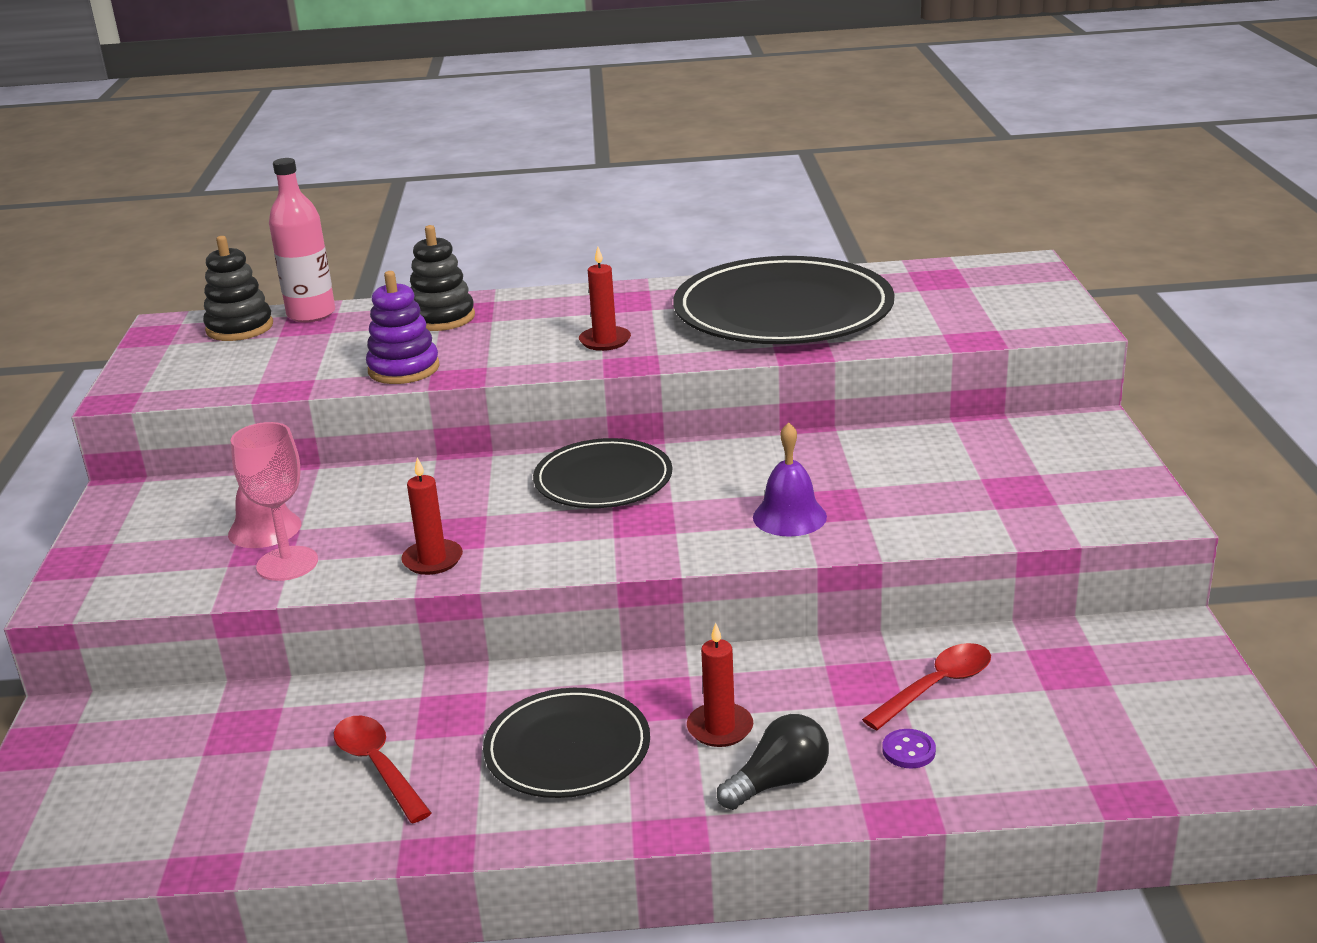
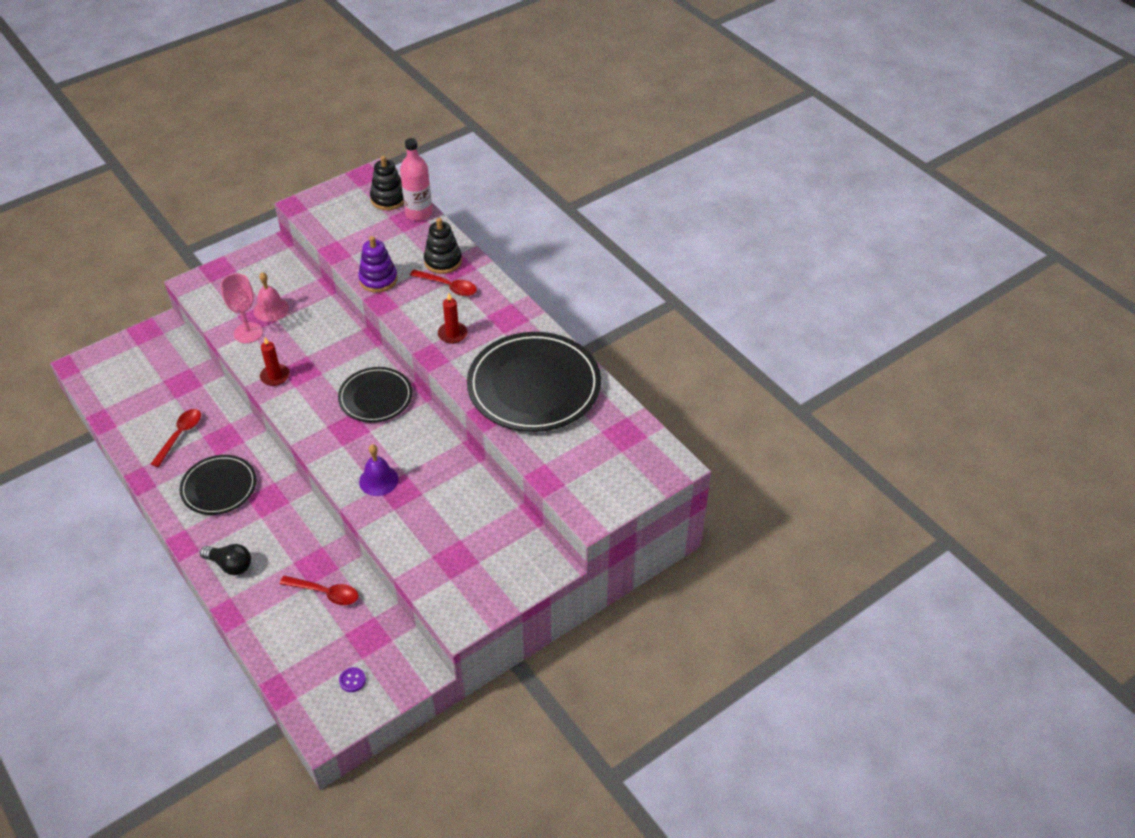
camera: 55 degrees right, 20 degrees up
red candle [687,623,753,747] -> none
purple button [882,729,936,768] -> purple button moved to [339,667,366,692]
none -> red spoon [410,270,477,296]

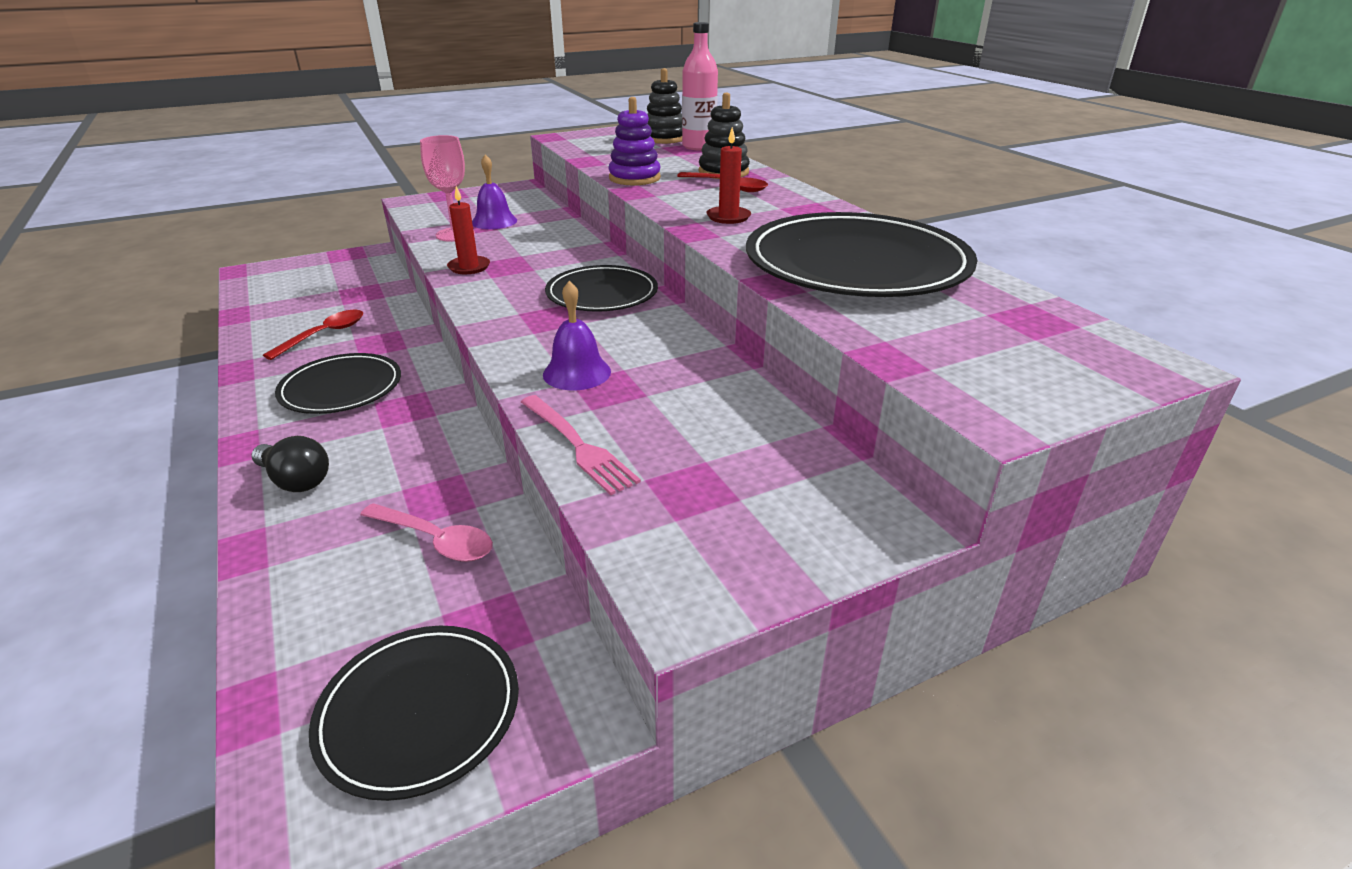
camera: 10 degrees right, 15 degrees down
pink bell [254,272,289,322] -> purple bell [472,154,517,229]
red spoon [280,576,358,605] -> pink spoon [360,503,493,562]
purple button [339,667,366,692] -> black plate [309,626,519,801]
none -> pink fork [521,395,641,495]

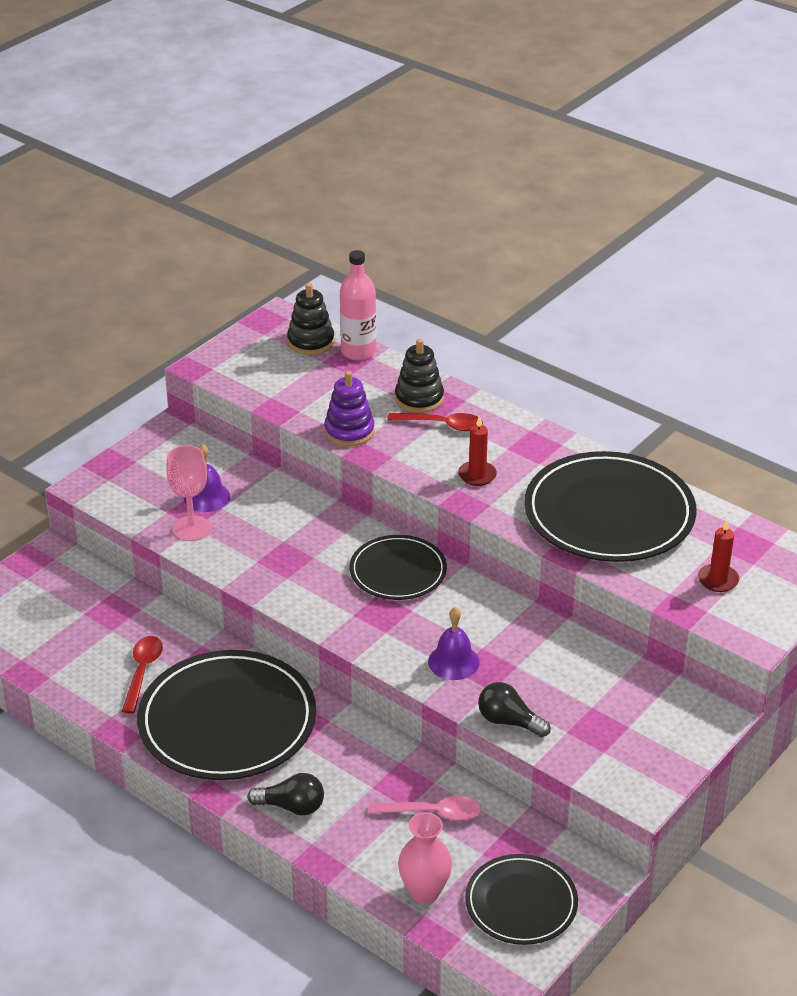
camera: 25 degrees left, 5 degrees up
black plate [275,353,401,414] -> black plate [137,650,316,780], size x1.75
red candle [447,186,490,274] -> red candle moved to [698,520,739,592]
pink fork [521,395,641,495] -> black light bulb [478,682,551,737]
none -> pink vase [398,812,452,904]

